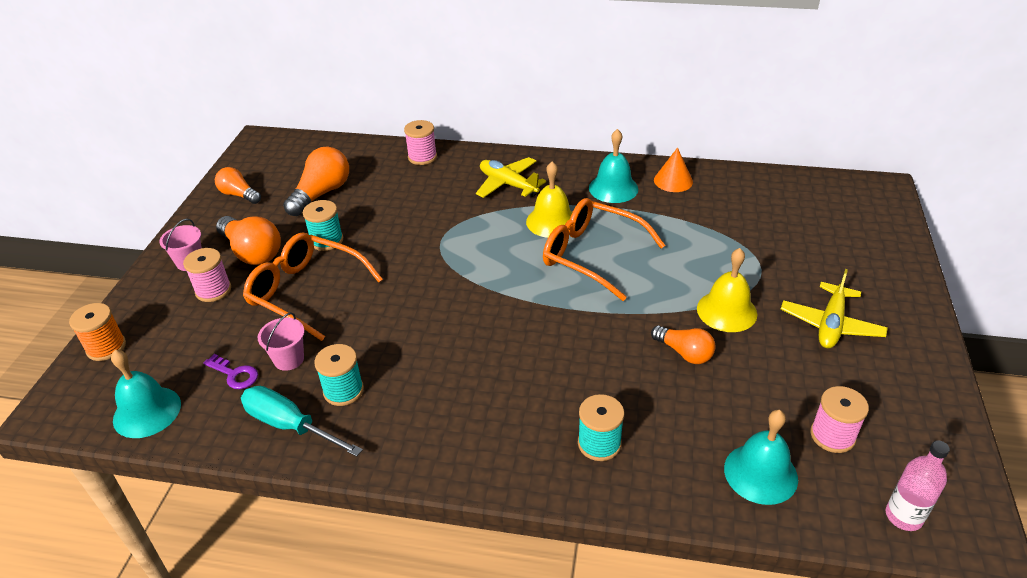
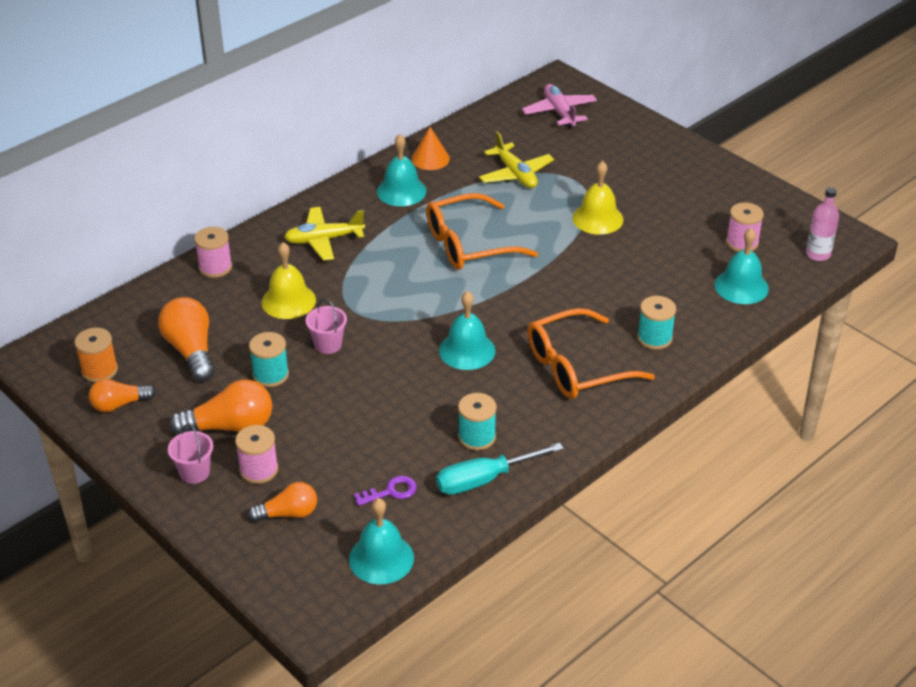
camera: 55 degrees left, 0 degrees up
orange spool [69,303,126,361] -> orange spool moved to [74,328,118,383]
orange glasses [243,233,383,341] -> orange glasses moved to [527,308,655,399]
pink bucket [258,312,305,371] -> pink bucket moved to [306,298,347,354]
yellow bell [526,161,572,238] -> yellow bell moved to [262,242,316,319]
orange light bulb [651,325,716,364] -> orange light bulb moved to [248,482,317,522]
yellow plane [781,269,888,348] -> yellow plane moved to [479,131,554,188]
none -> turquoise bell [439,291,495,370]
none -> pink plane [522,84,597,129]

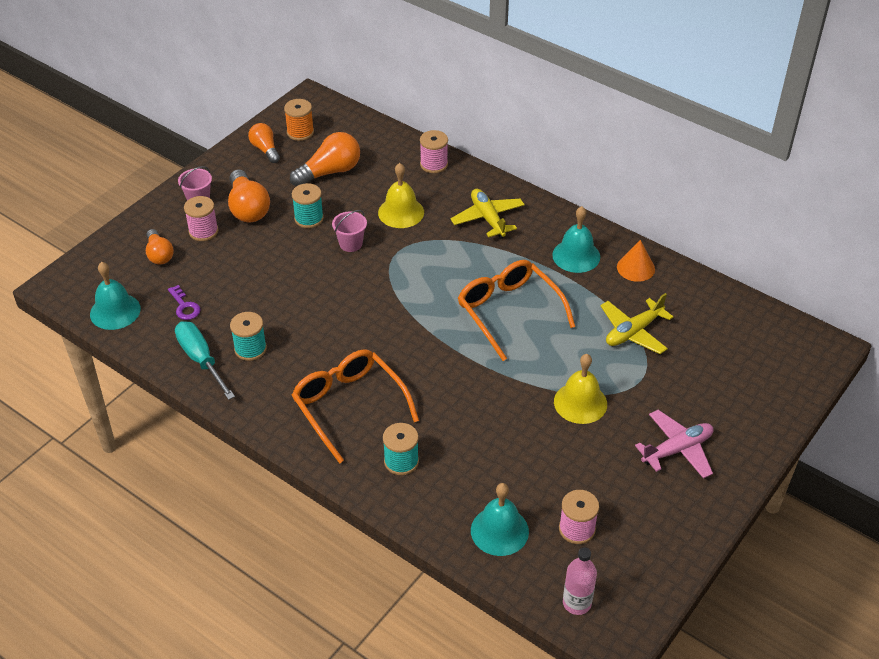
camera: 80 degrees right, 5 degrees up
turquoise bell [439,291,495,370] -> none
pink plane [522,84,597,129] -> pink plane moved to [635,410,714,479]

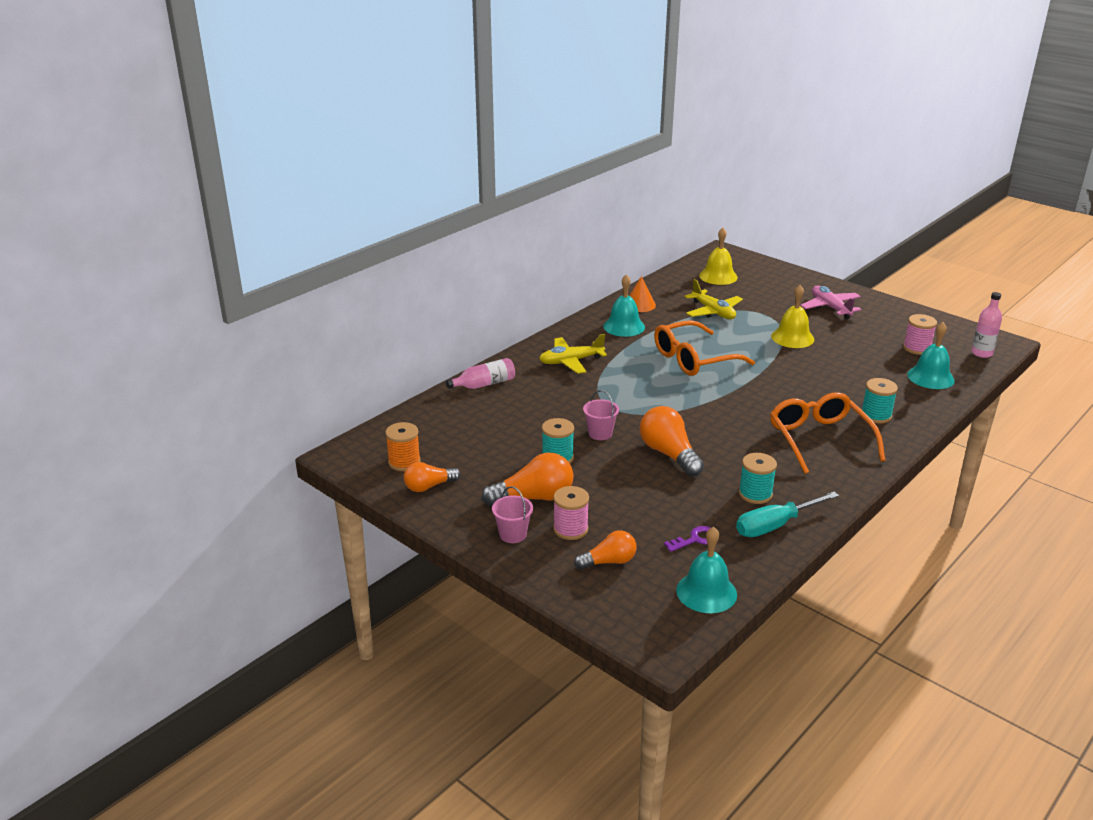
camera: 85 degrees left, 15 degrees down
orange light bulb [290,132,360,186] -> orange light bulb moved to [640,406,704,476]
orange glasses [292,349,419,464] -> orange glasses turned 105 degrees clockwise [770,392,885,474]
yellow bell [378,163,424,228] -> yellow bell moved to [699,228,738,285]
pink spool [420,130,448,173] -> pink bottle [446,358,515,389]

